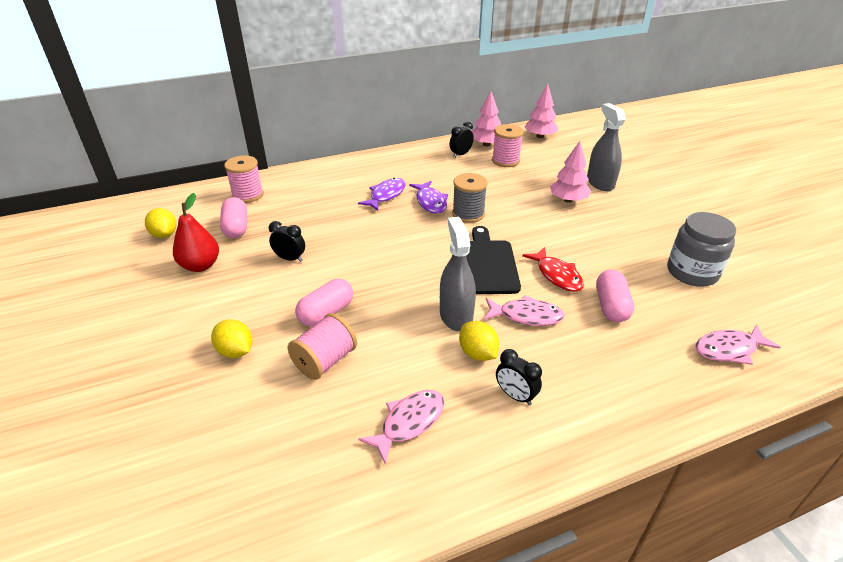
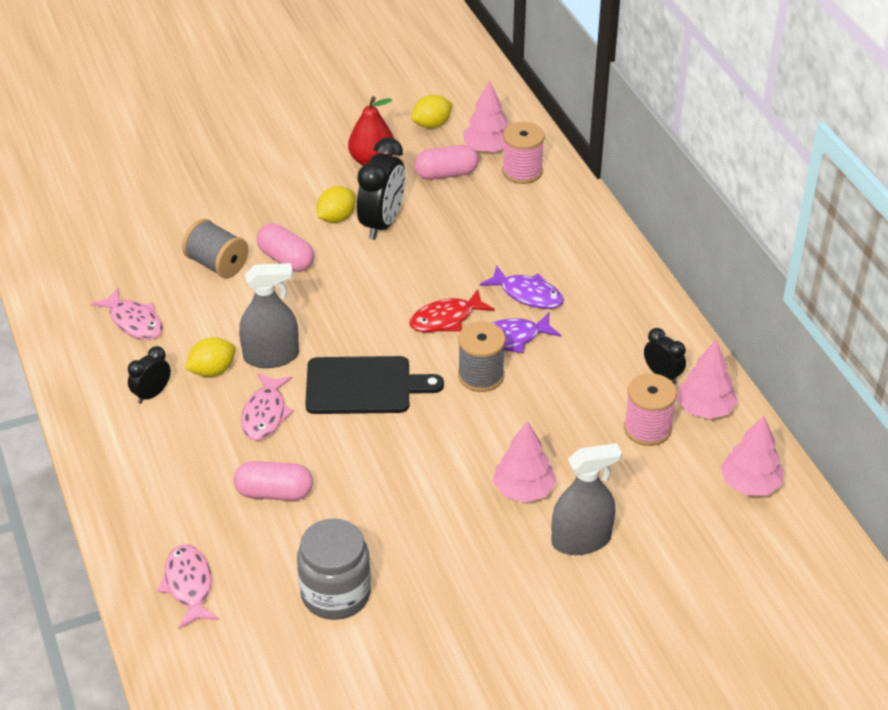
camera: 90 degrees right, 5 degrees up
yellow lemon [211,319,253,358] -> yellow lemon moved to [317,186,355,223]
black clock [269,221,305,262] -> black clock [357,138,405,240], size x1.82
pink spool [288,313,357,380] -> grey spool [182,219,248,278]
red fish [522,247,584,292] -> red fish moved to [409,289,495,332]
none -> pink tree [463,81,508,152]

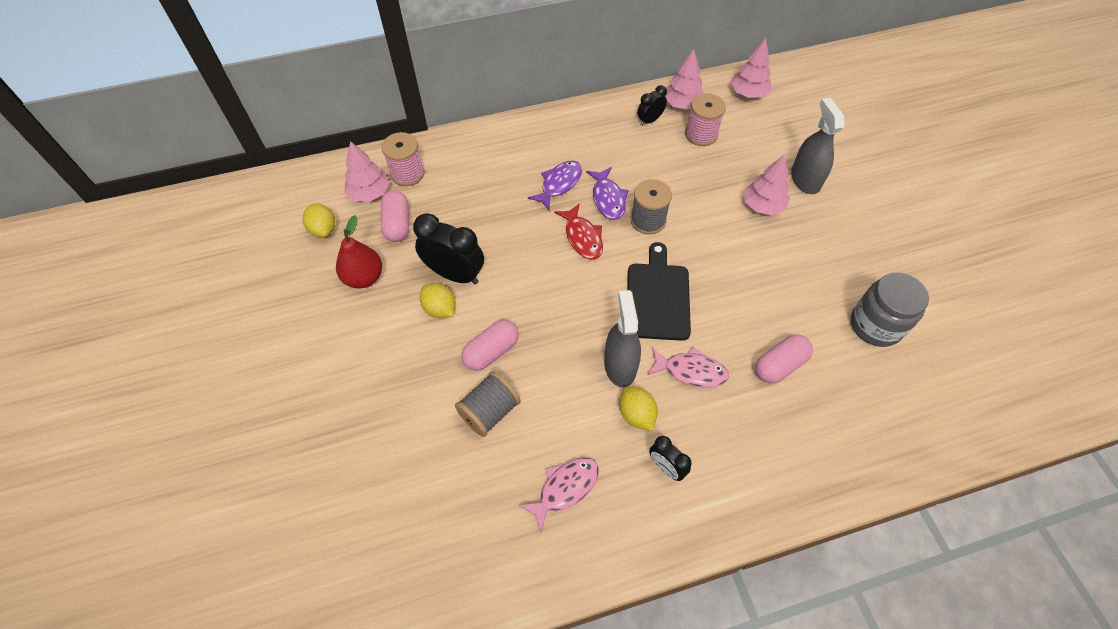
camera: 85 degrees left, 15 degrees up
pink fish [157,545,219,629] -> none
pink capsule [234,461,313,501] -> pink capsule turned 45 degrees clockwise [755,334,813,384]

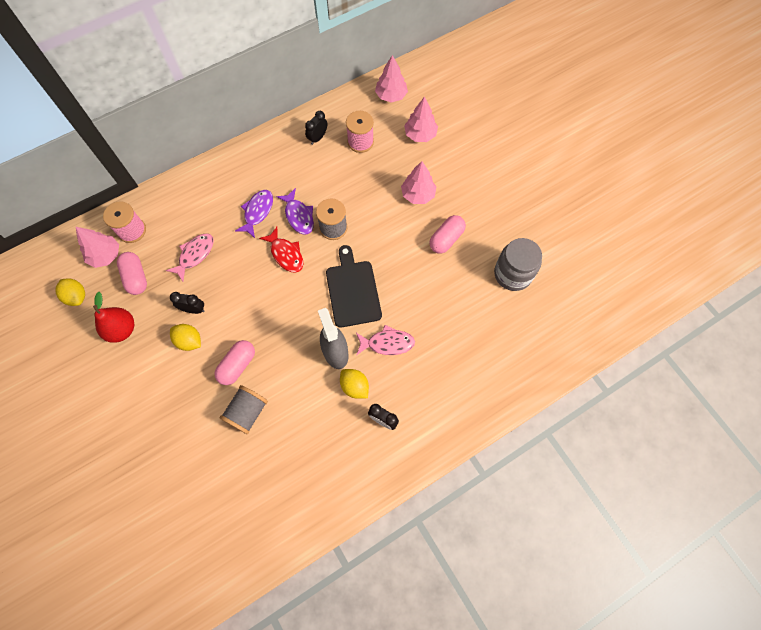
camera: 15 degrees left, 10 degrees up
black clock [413,213,484,284] -> black clock [170,292,205,314], size x0.55
pink fish [518,457,599,532] -> pink fish moved to [166,233,214,282]
pink tree [664,49,704,110] -> pink tree moved to [404,96,438,142]
pink capsule [755,334,813,384] -> pink capsule moved to [429,215,466,254]
grey spray bottle [791,98,845,194] -> none

